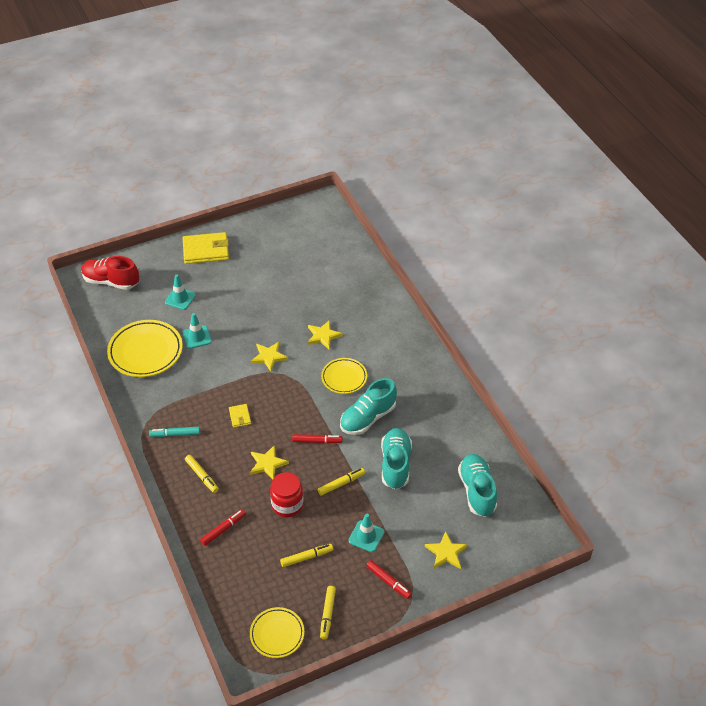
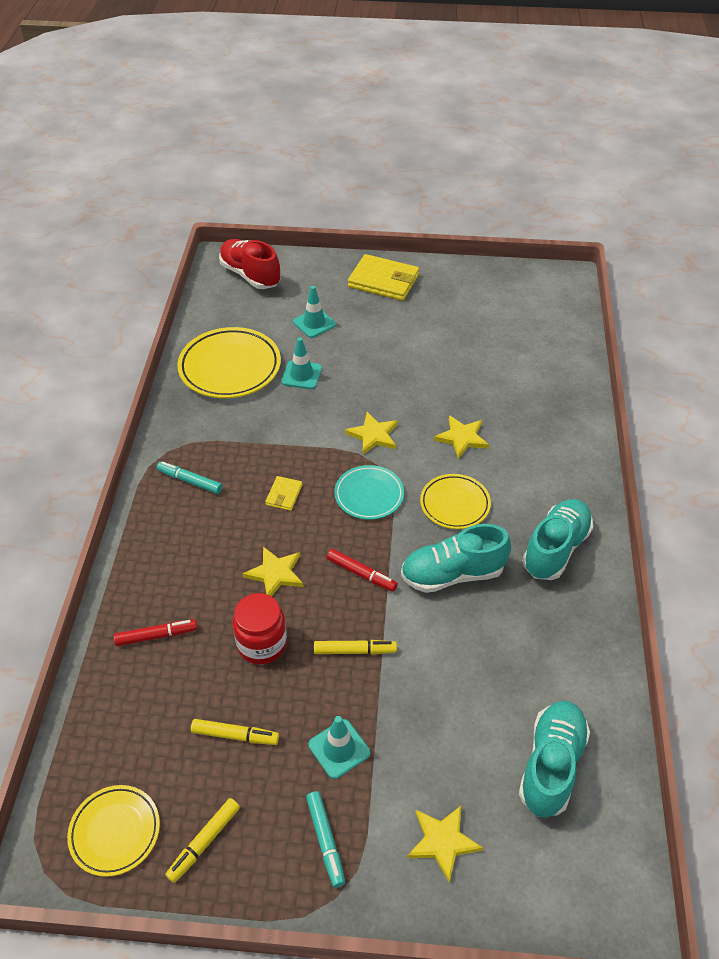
camera: 30 degrees right, 0 degrees up
yellow marker [185,455,219,493] -> none
red marker [366,560,412,599] -> turquoise marker [306,791,345,888]
turquoise shoe [381,428,412,489] -> turquoise shoe moved to [522,499,593,580]
none -> turquoise plate [334,465,404,520]

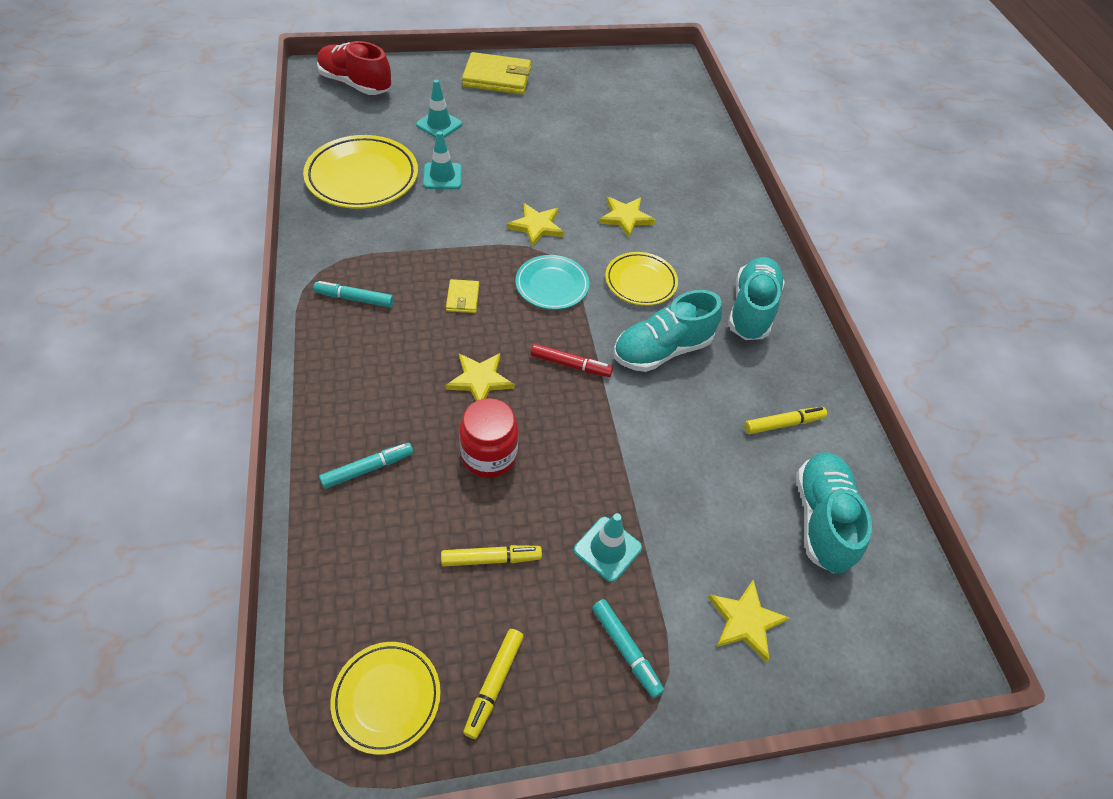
camera: 20 degrees left, 5 degrees up
red marker [114,619,198,646] -> turquoise marker [319,443,413,489]
yellow marker [314,640,397,655] -> yellow marker moved to [744,407,827,434]

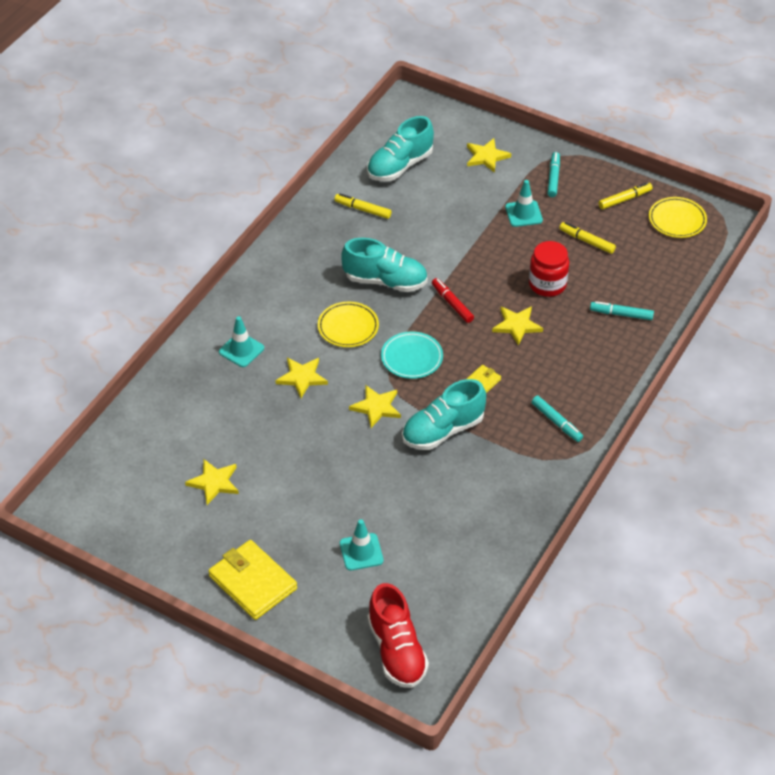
camera: 135 degrees left, 5 degrees down
yellow plate [303,135,418,209] -> none
turquoise traffic cone [423,131,462,189] -> turquoise traffic cone moved to [219,316,264,367]
turquoise shoe [728,257,785,340] -> turquoise shoe moved to [402,379,486,450]
none -> yellow star [185,459,239,505]

